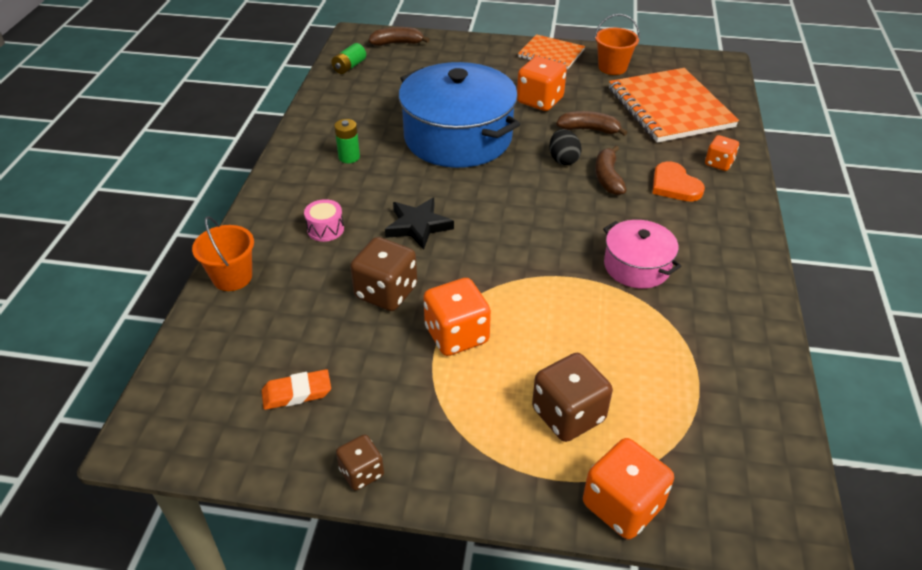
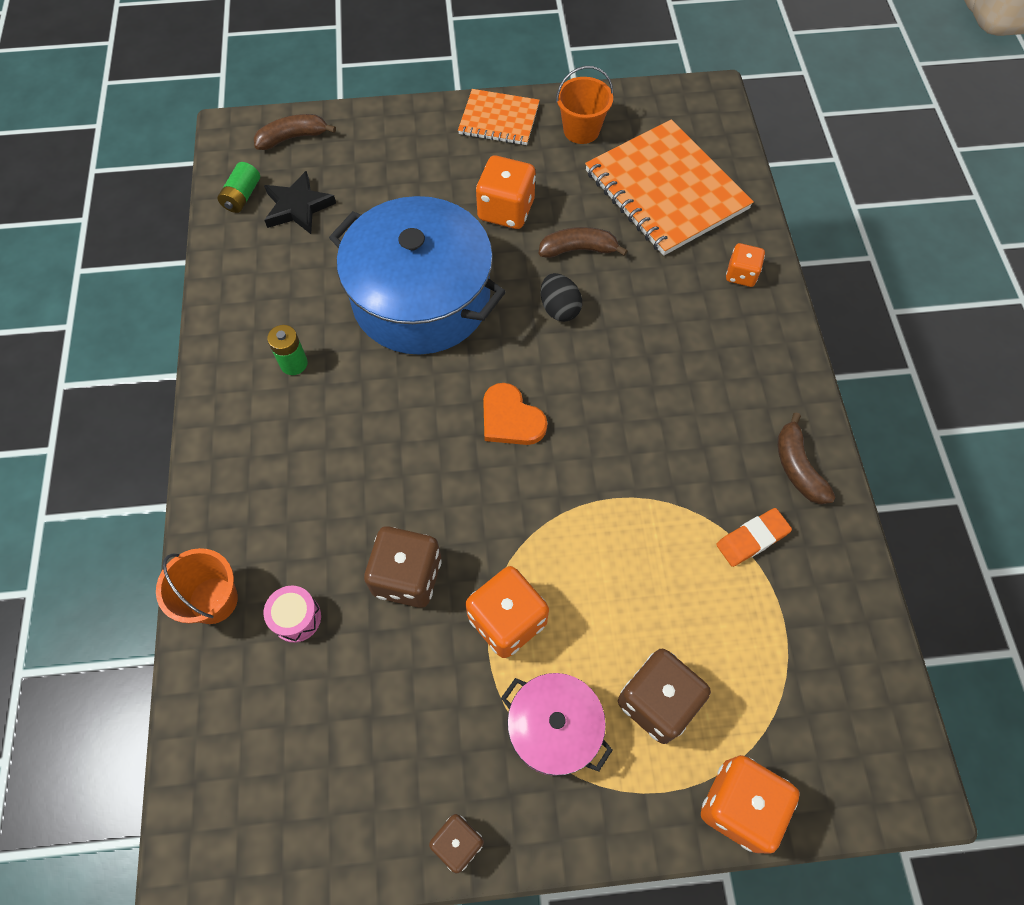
camera: 15 degrees left, 20 degrees up
orange eraser [262,369,331,410] -> orange eraser moved to [716,508,792,567]
pink drum [304,199,344,242] -> pink drum moved to [264,585,321,643]
black star [385,197,454,250] -> black star moved to [264,171,336,234]
brown banana [595,146,627,195] -> brown banana moved to [778,412,836,504]
pink pot [603,220,681,288] -> pink pot moved to [501,673,613,776]
orange heart [652,161,705,202] -> orange heart moved to [483,383,547,445]

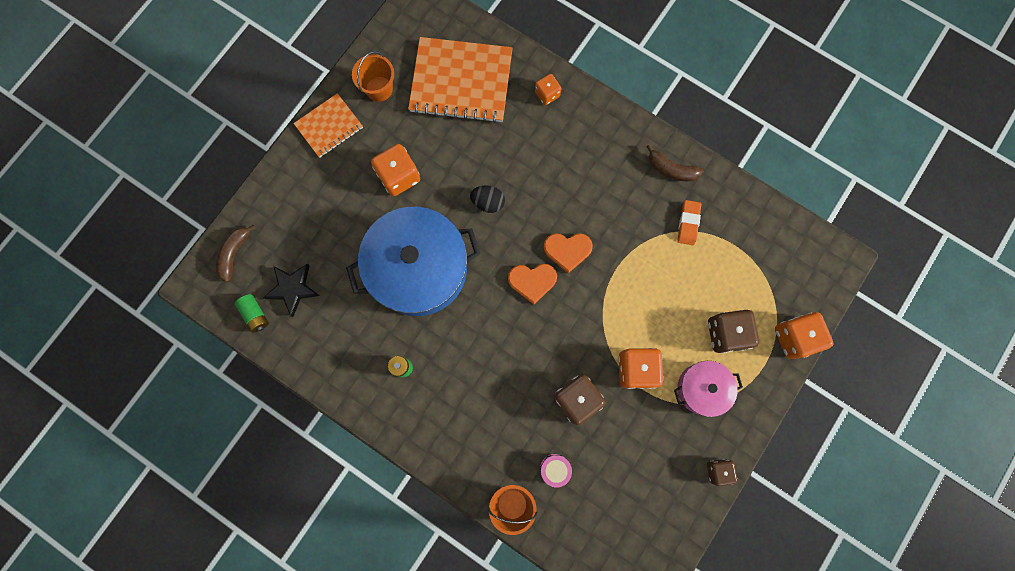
camera: 50 degrees left, 15 degrees up
brown banana [539,227,628,258] -> none
none -> orange heart [543,233,593,273]

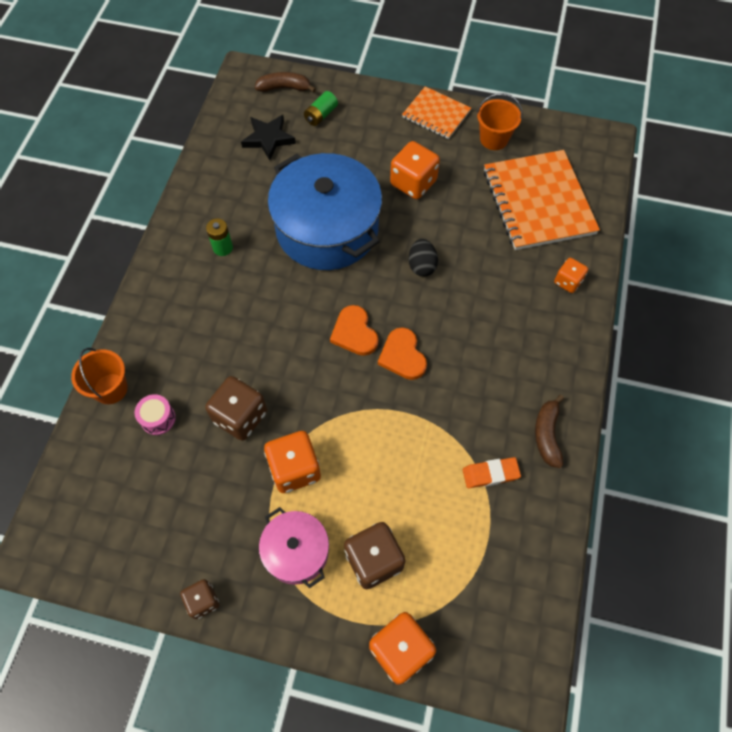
camera: 70 degrees right, 15 degrees down
green battery [235,294,269,333] -> green battery moved to [304,91,338,126]

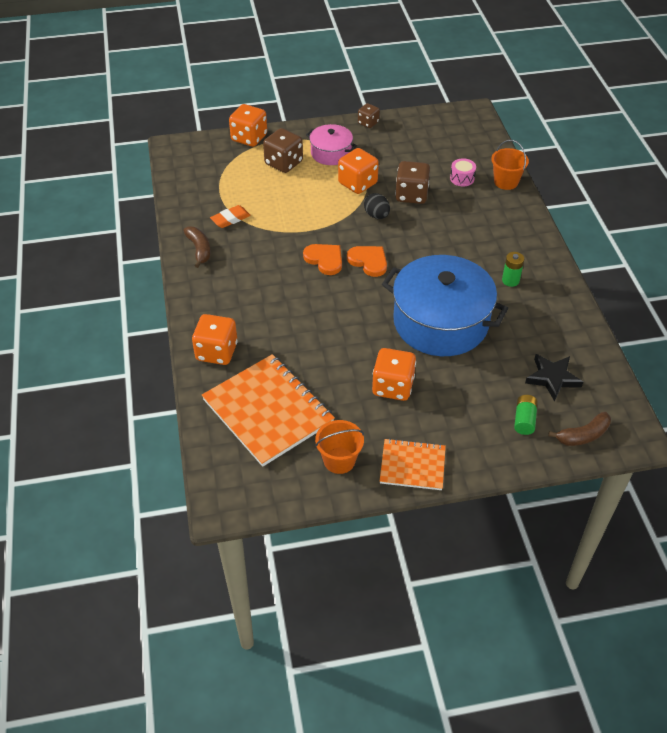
camera: 155 degrees right, 15 degrees down
black egg [408,239,438,276] -> black egg moved to [364,193,390,219]
orange dice [554,258,588,293] -> orange dice [192,314,238,365], size x1.70

